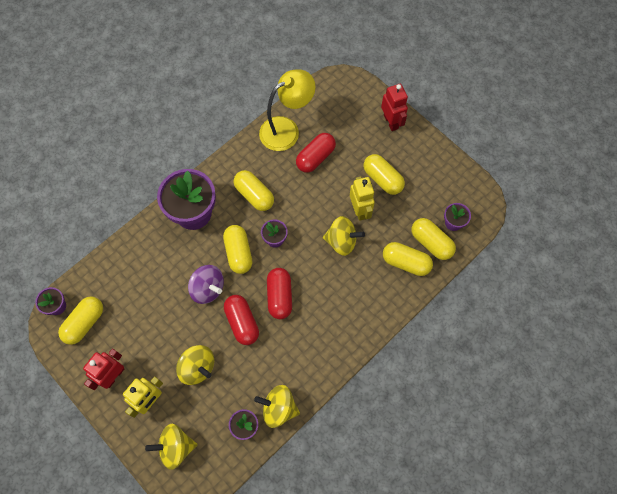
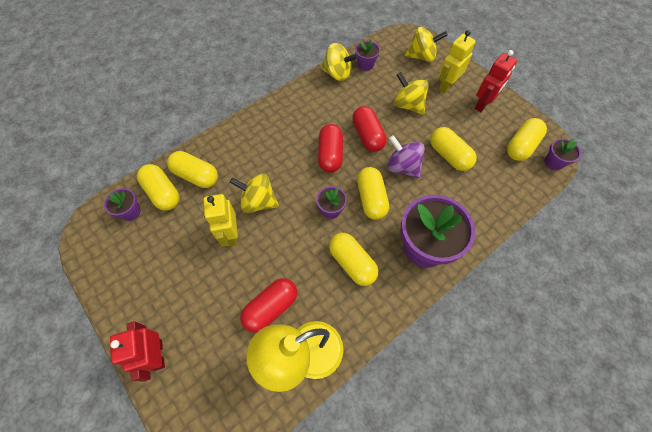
camera: 175 degrees left, 5 degrees down
yellow capsule [363,154,405,195] -> yellow capsule moved to [430,127,477,171]

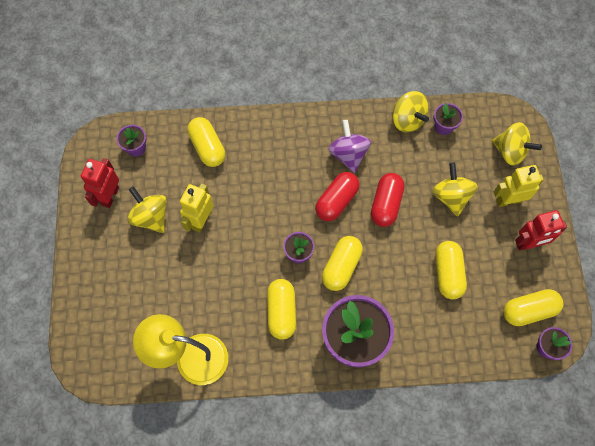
camera: 35 degrees right, 5 degrees up
red robot [110,321,165,382] -> red robot moved to [81,158,119,208]
yellow capsule [137,164,180,210] -> none
yellow spinning top [230,174,279,213] -> yellow spinning top moved to [127,186,167,233]
red capsule [240,278,297,333] -> none
purple spinning top [387,135,425,178] -> purple spinning top moved to [328,120,371,173]

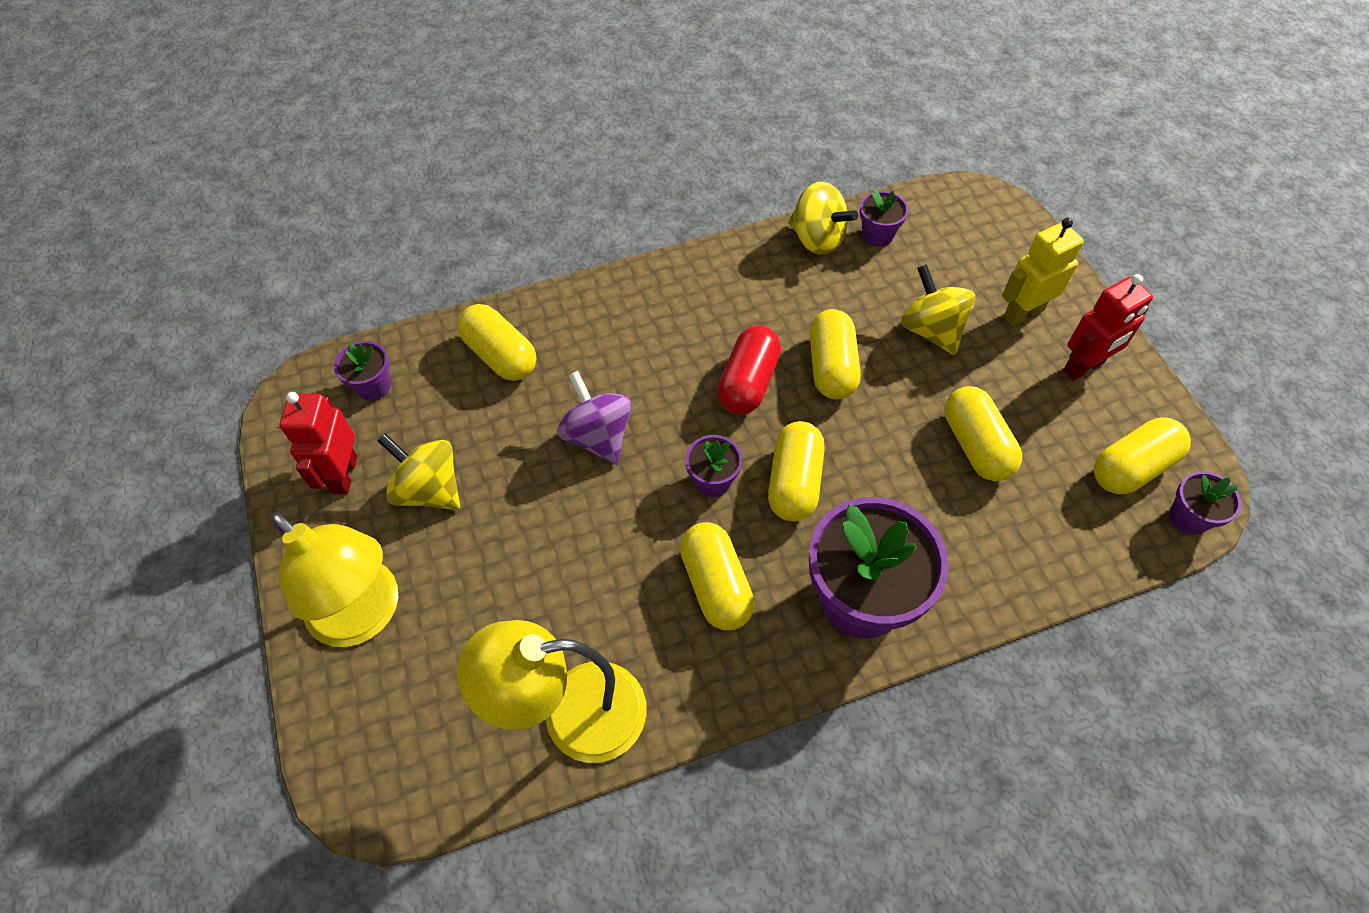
camera: 15 degrees left, 10 degrees down
yellow robot [180,183,214,233] -> none
purple spinning top [328,120,371,173] -> purple spinning top moved to [557,371,632,465]
red capsule [371,173,404,227] -> yellow capsule [809,309,861,400]
yellow spinning top [492,122,542,166] -> none
none -> yellow lamp [271,512,398,647]

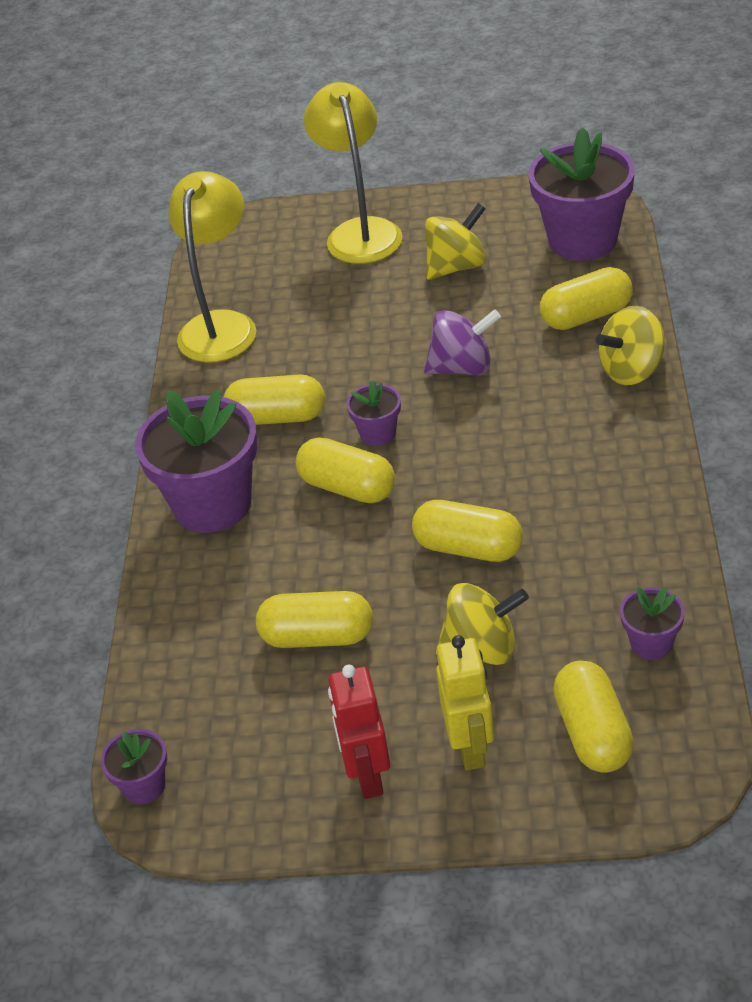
camera: 115 degrees right, 15 degrees down
yellow lamp [271,512,398,647] -> yellow lamp turned 105 degrees clockwise [304,82,403,264]
red robot [279,392,357,494] -> none
purple flower pot [334,341,391,400] -> purple flower pot [528,127,635,261], size x2.12
red capsule [717,326,781,415] -> none
yellow spinning top [788,182,858,255] -> yellow spinning top moved to [596,306,665,385]
yellow capsule [1094,418,1191,494] -> yellow capsule moved to [553,661,634,773]

